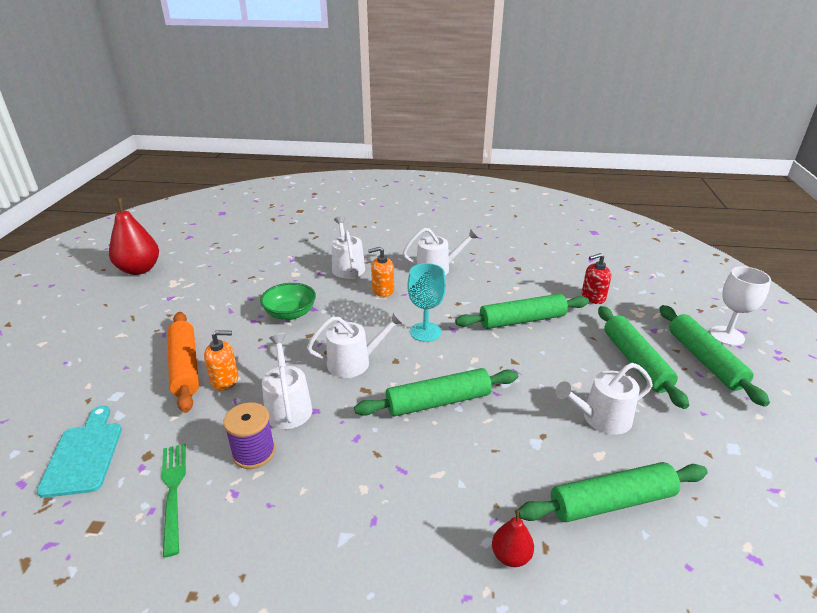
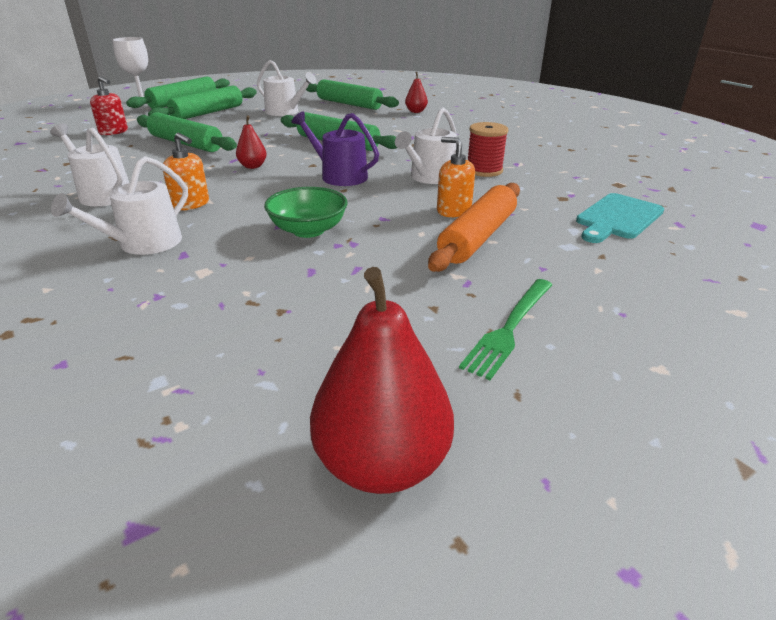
camera: 130 degrees left, 0 degrees up
green fork [162,444,186,557] -> green fork moved to [459,279,552,380]
purple spool [223,402,275,469] -> red spool [468,122,508,177]
white watering can [307,312,404,378] -> purple watering can [291,112,379,186]
turquoise goblet [407,263,446,342] -> red pear [236,116,267,169]

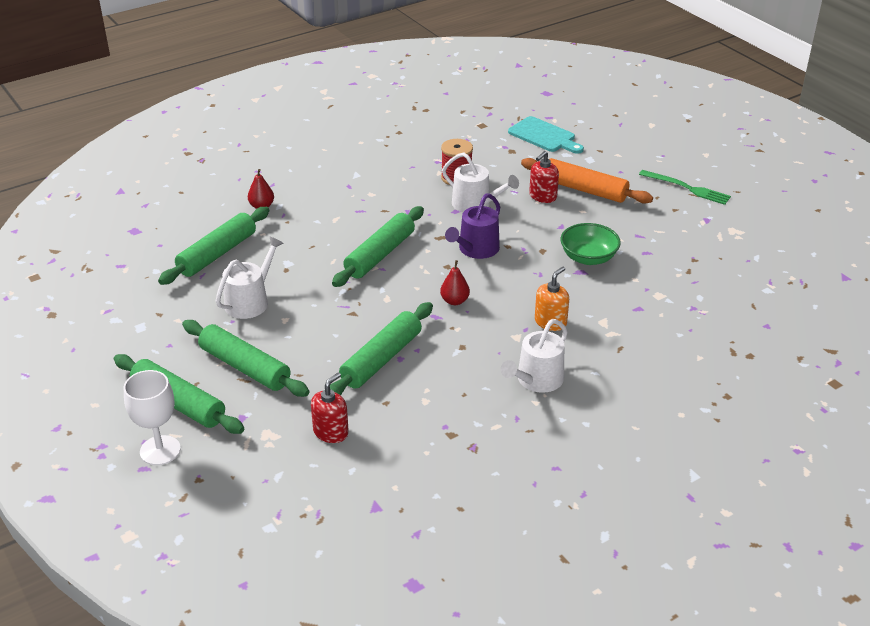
camera: 90 degrees left, 5 degrees up
white watering can [51,156,188,255] -> none
red pear [310,267,454,494] -> none
orange soap dispenser [437,137,475,217] -> red soap dispenser [529,151,559,203]

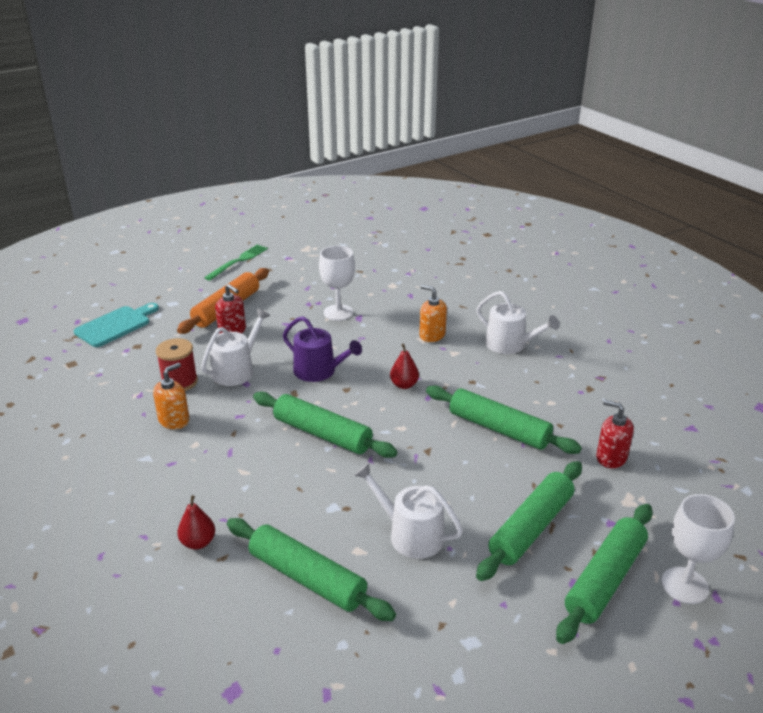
camera: 90 degrees left, 5 degrees down
green bowl [561,223,621,265] -> white goblet [319,246,355,321]
none -> orange soap dispenser [153,363,190,429]

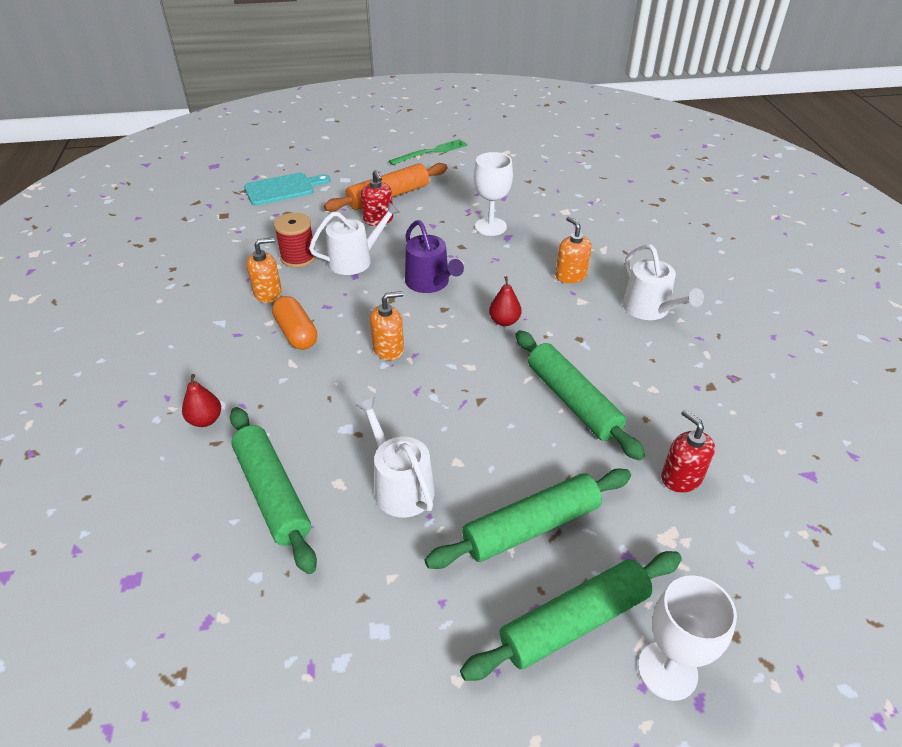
camera: 25 degrees right, 10 degrees up
green rolling pin [253,392,397,458] -> orange soap dispenser [370,291,404,360]
none -> orange capsule [272,296,317,350]

